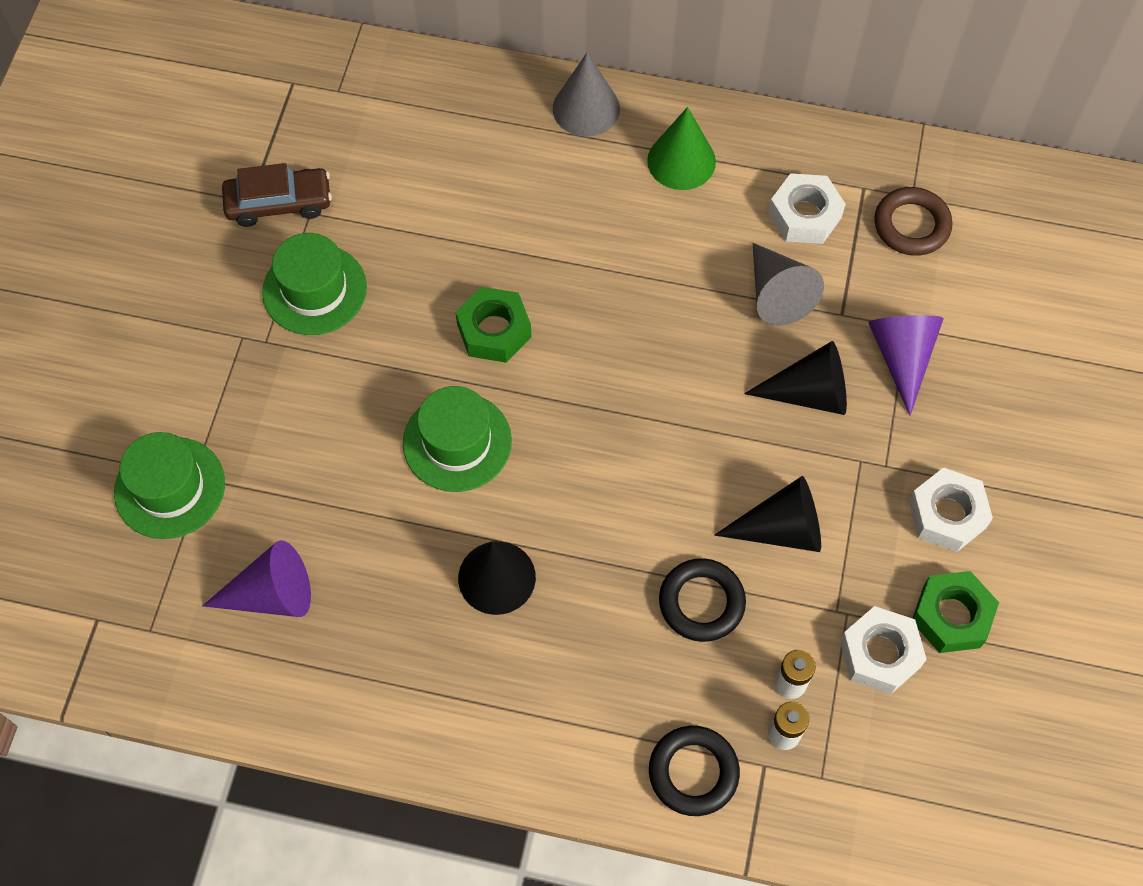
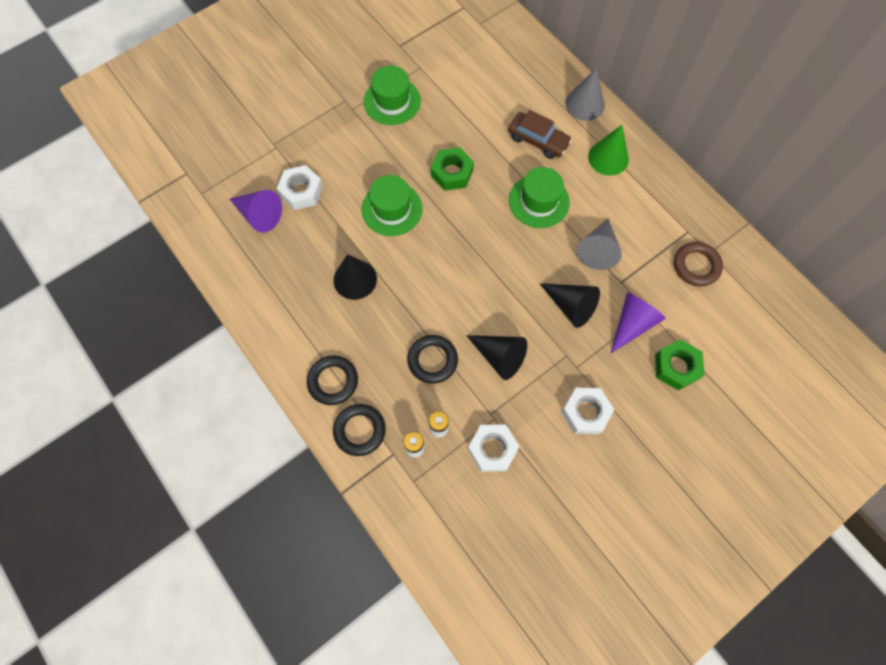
camera: 40 degrees right, 5 degrees up
green hat [114,432,225,539] -> green hat moved to [509,167,570,228]
brown car [222,163,332,227] -> brown car moved to [508,110,572,159]
white nut [768,173,846,244] -> white nut moved to [277,165,323,210]
green nut [912,571,999,653] -> green nut moved to [655,339,705,390]
none -> black ring [307,356,358,405]

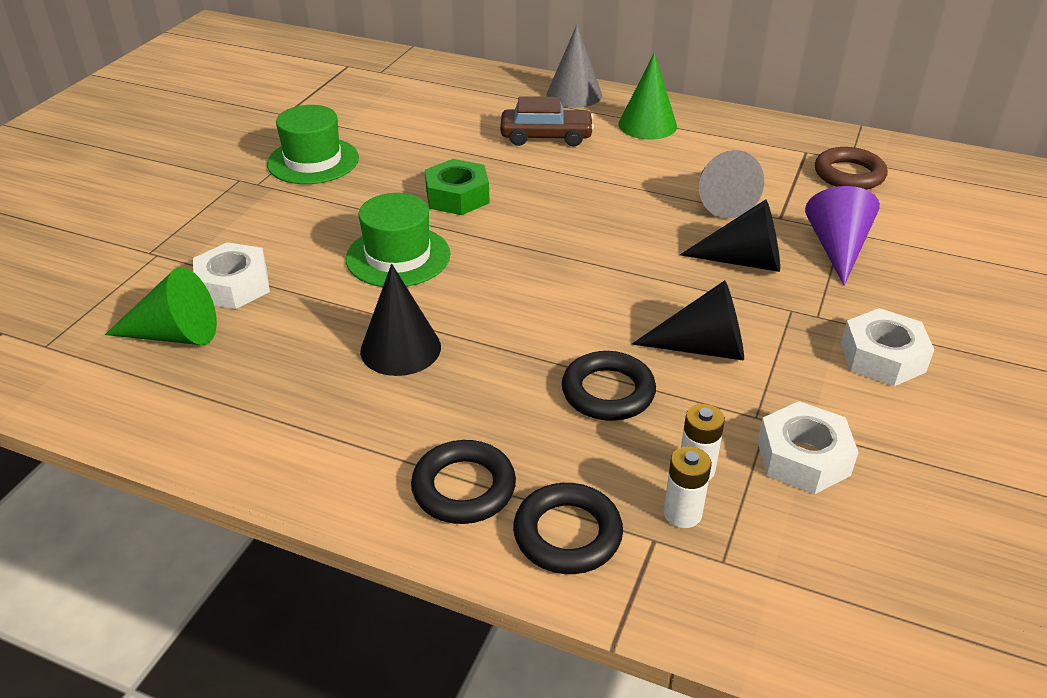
camera: 30 degrees left, 30 degrees down
purple cone [230,190,282,232] -> green cone [105,267,217,345]
green hat [509,167,570,228] -> none
green nut [655,339,705,390] -> none

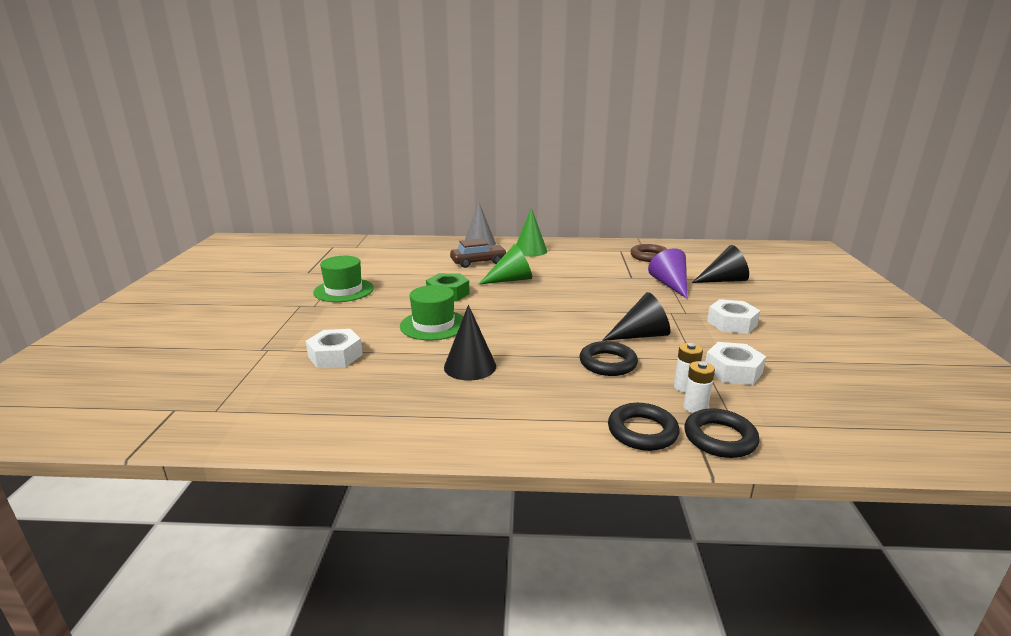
camera: 20 degrees left, 15 degrees down
green cone [105,267,217,345] -> green cone moved to [478,244,532,285]
black ring [411,440,516,524] -> black ring moved to [684,408,760,458]
black cone [680,199,780,272] -> black cone moved to [692,245,749,283]
grey cone [699,150,764,219] -> none

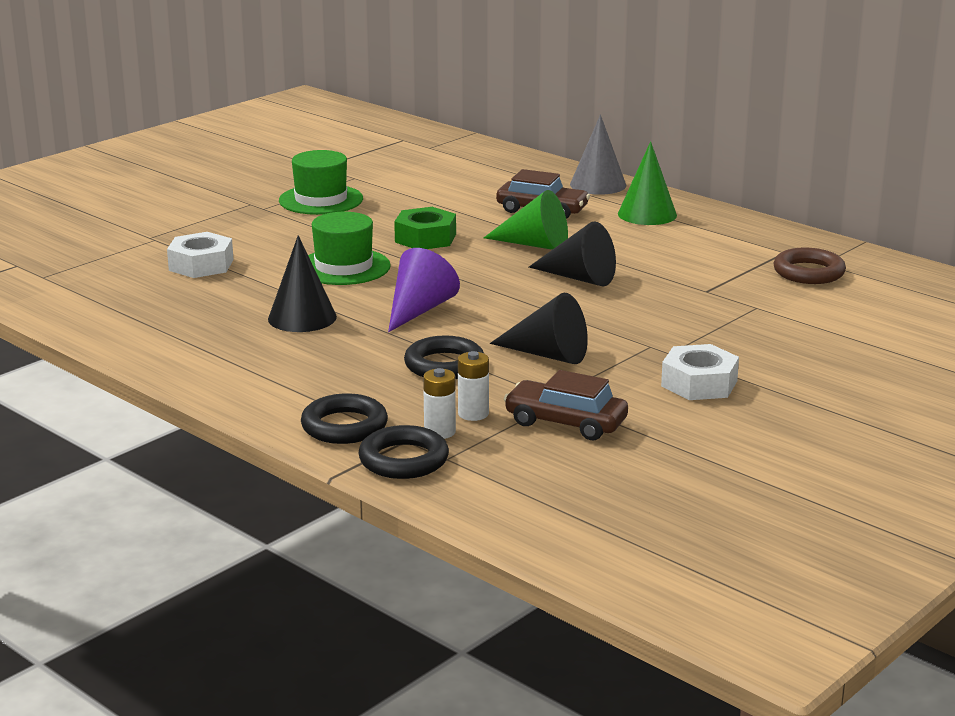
camera: 40 degrees right, 0 degrees up
purple cone [648,248,687,298] -> purple cone moved to [388,248,460,332]
black cone [692,245,749,283] -> black cone moved to [529,221,616,286]
white nut [705,342,766,385] -> brown car [504,370,628,440]

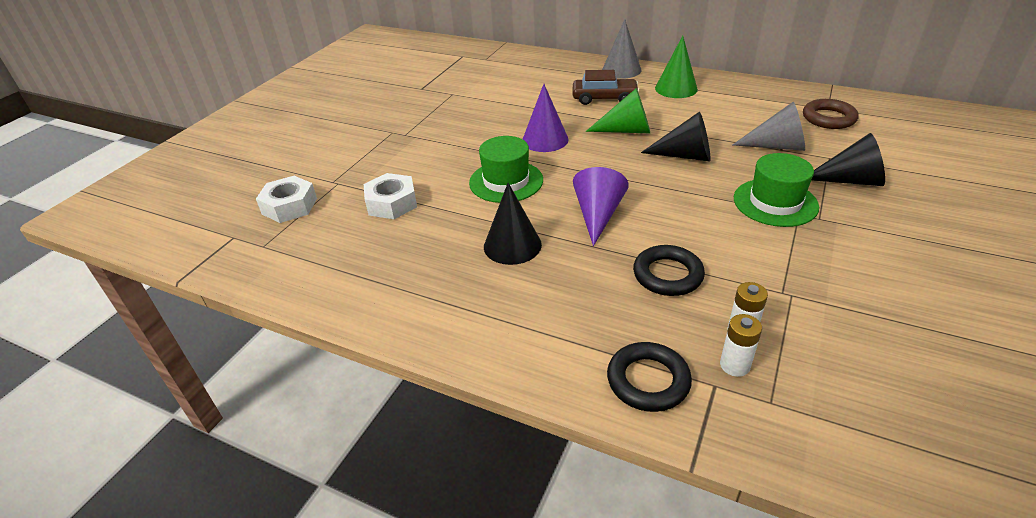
camera: 15 degrees left, 15 degrees up
green hat [279,150,363,215] -> green hat moved to [734,153,819,227]
black ring [358,425,449,479] -> none
green nut [394,207,456,249] -> purple cone [523,84,568,152]
black cone [490,293,588,364] -> black cone moved to [812,133,885,186]
brown car [504,370,628,440] -> none
white nut [661,344,739,400] -> white nut moved to [256,176,317,223]
none -> grey cone [733,102,805,151]

